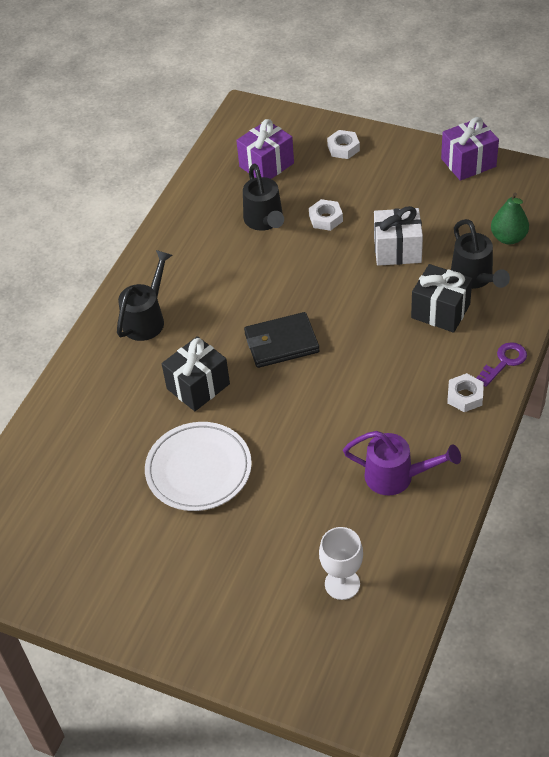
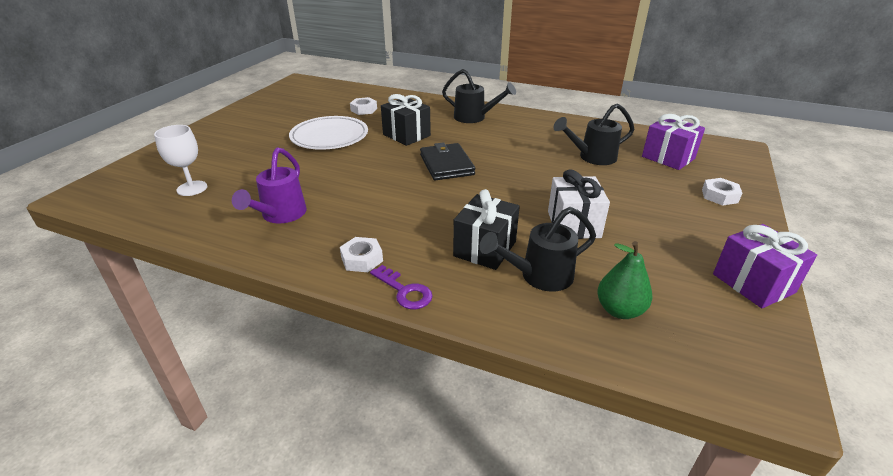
camera: 85 degrees right, 15 degrees down
white nut [309,199,343,231] -> white nut moved to [350,97,377,115]

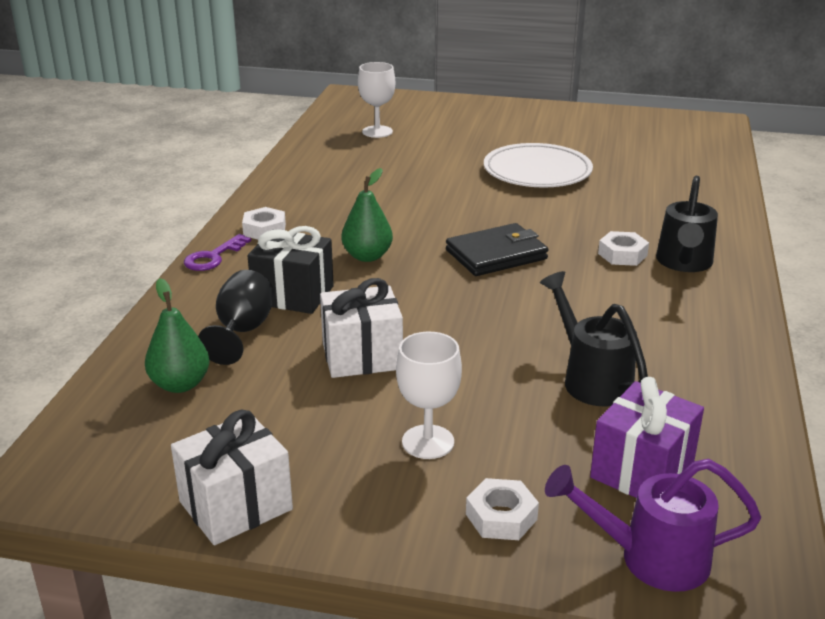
camera: 80 degrees right, 5 degrees down
purple watering can [232,147,307,223] -> purple watering can moved to [545,459,761,592]
white nut [350,97,377,115] -> white nut moved to [598,231,649,266]
black gift [381,94,431,146] -> none
black watering can [479,207,596,292] -> black goblet [198,270,274,365]
purple gift [713,224,817,308] -> white gift [171,409,293,545]
none -> green pear [341,168,393,262]
none -> white goblet [396,331,462,459]

